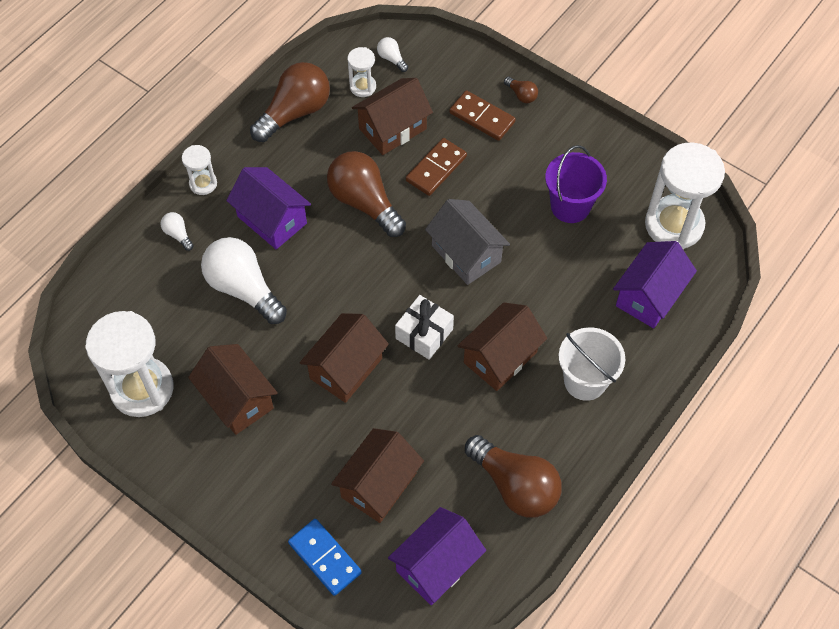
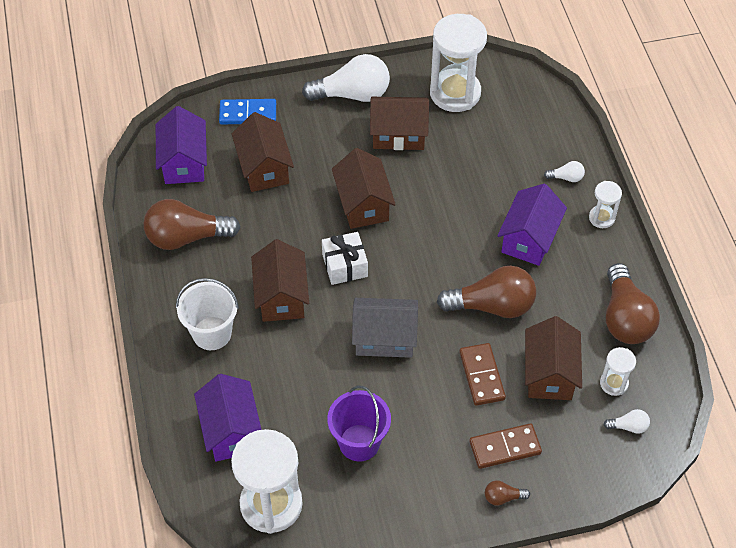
camera: 130 degrees right, 5 degrees down
white light bulb [201,237,287,324] -> white light bulb moved to [302,54,390,102]
purple house [226,167,311,249] -> purple house turned 60 degrees counterclockwise [497,184,567,266]

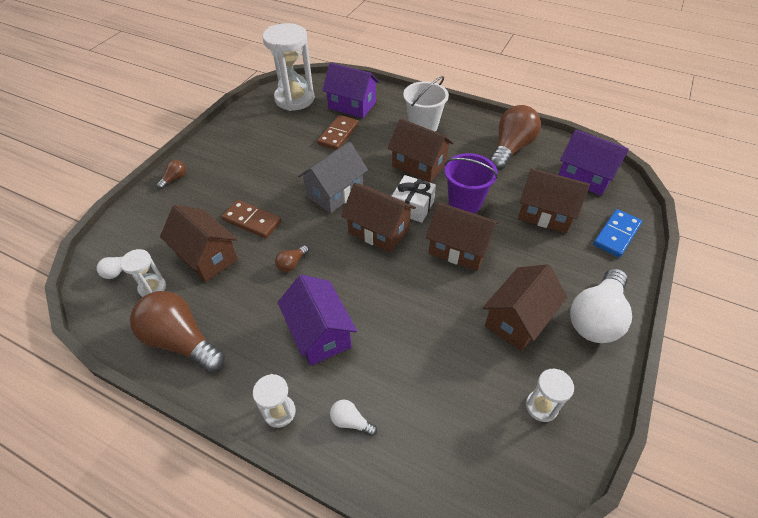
camera: 130 degrees right, 5 degrees down
purple bucket [327,386,391,461] -> purple bucket moved to [444,153,498,213]
white hourglass [430,14,487,112] -> white hourglass [526,369,574,422], size x0.48
brown light bulb [437,266,536,318] -> brown light bulb [275,245,309,272], size x0.44
brown domino [469,423,542,469] -> brown domino moved to [317,115,359,150]
white light bulb [544,161,585,182] -> white light bulb turned 75 degrees clockwise [330,400,377,436]
none -> brown house [341,183,416,253]

